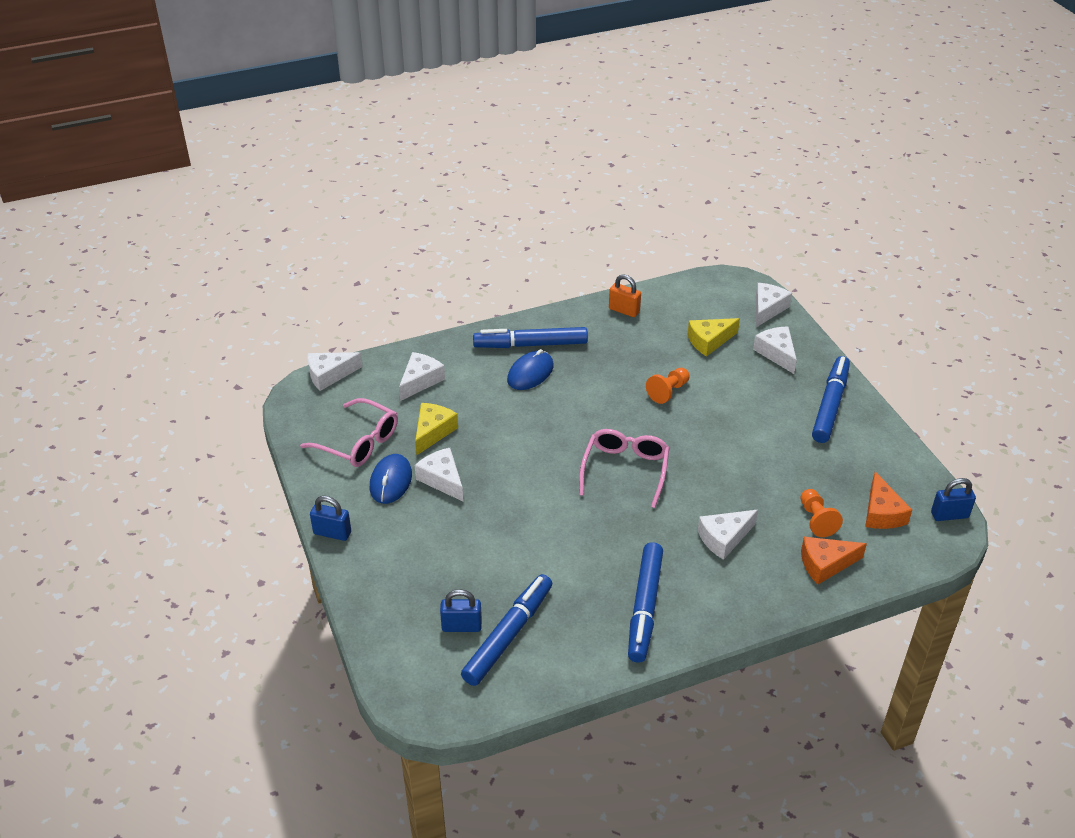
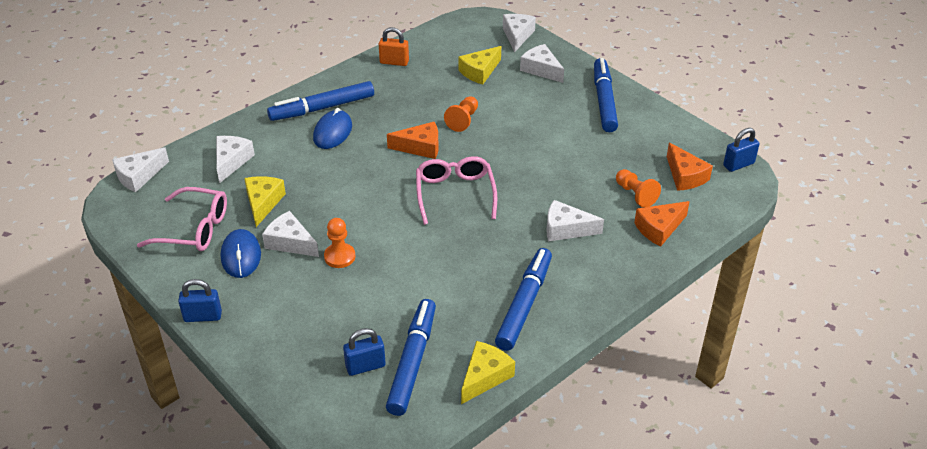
camera: 20 degrees left, 0 degrees up
blue marker [628,542,663,663] -> blue marker turned 150 degrees counterclockwise [495,248,552,351]
white cheese [698,510,758,560] -> white cheese turned 60 degrees clockwise [547,200,604,242]
none -> orange pawn [324,218,356,268]
none -> orange cheese [387,122,439,159]
none -> yellow cheese [461,341,515,404]

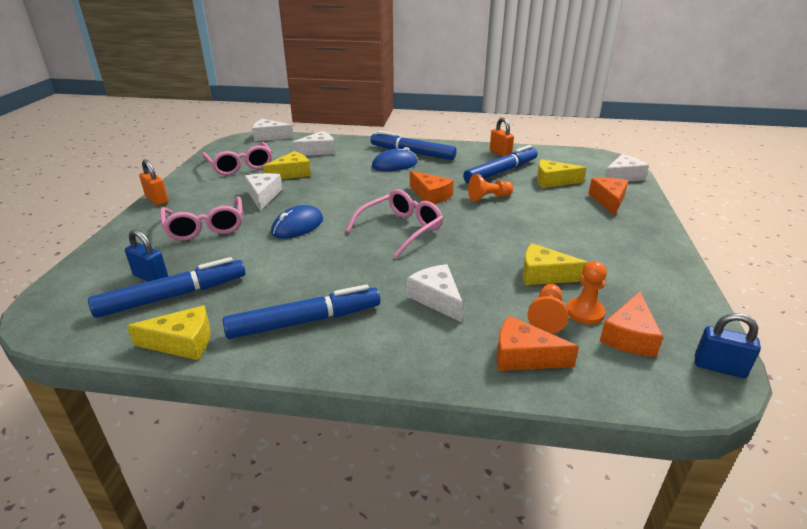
camera: 50 degrees right, 10 degrees down
blue padlock [178,279,222,322] -> orange padlock [139,159,168,206]
blue mouse [221,229,261,278] -> blue mouse moved to [271,205,323,239]
orange pawn [324,218,356,268] -> orange pawn moved to [567,261,607,325]
white cheese [520,44,564,83] -> orange cheese [588,178,628,216]
blue marker [594,58,618,132] -> blue marker moved to [463,145,538,184]
none -> pink glasses [160,196,243,241]
none -> yellow cheese [523,243,589,285]

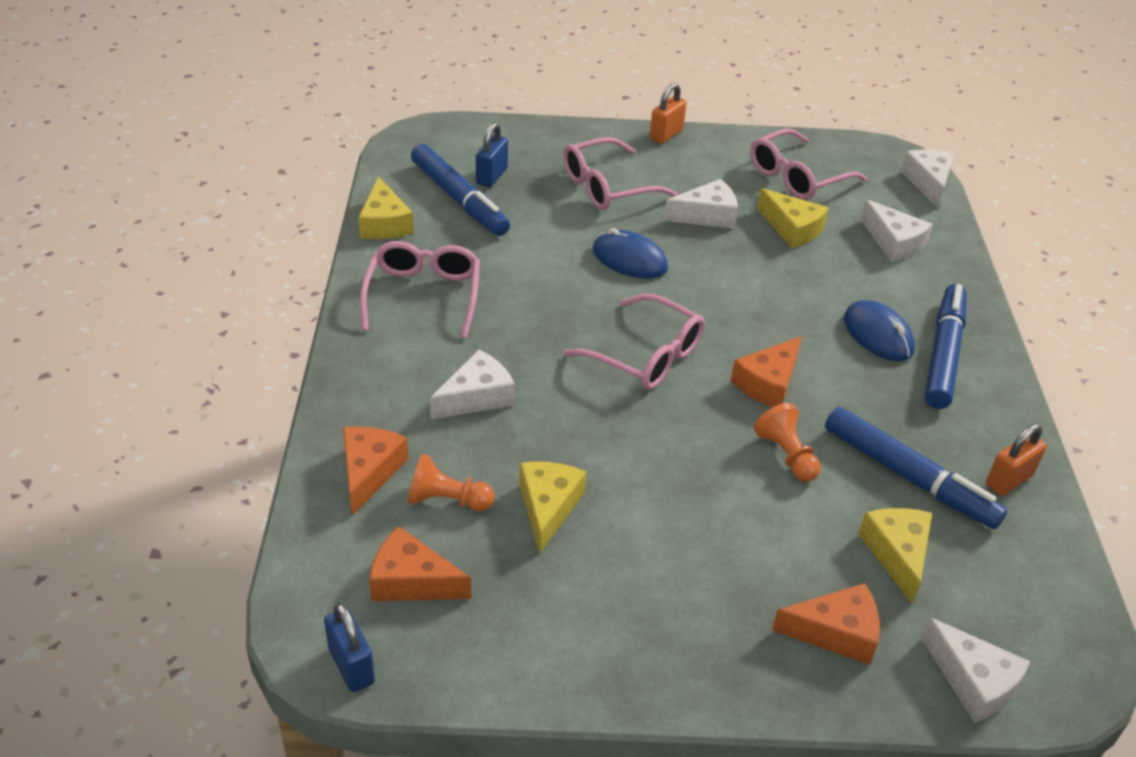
camera: 80 degrees right, 10 degrees up
blue marker [223,284,381,339] -> pink glasses [360,241,480,338]
orange pawn [567,261,607,325] -> none
blue padlock [695,313,761,378] -> blue padlock turned 45 degrees counterclockwise [324,603,375,692]

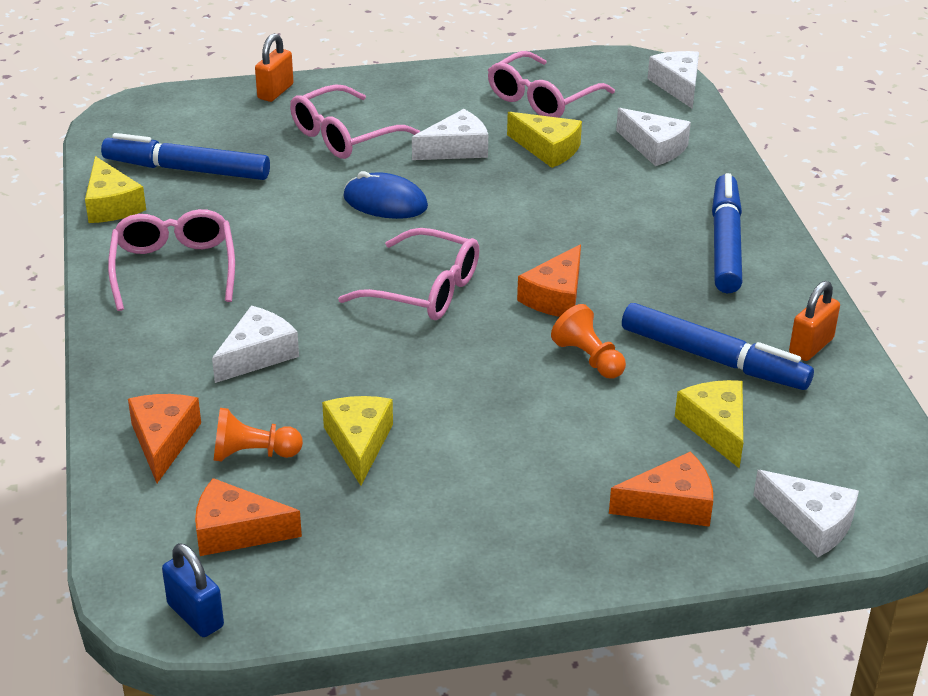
camera: 10 degrees left, 5 degrees down
blue marker [411,144,510,236] -> blue marker turned 150 degrees clockwise [101,133,270,180]
blue padlock [476,122,508,187] -> none
orange padlock [650,83,687,144] -> orange padlock moved to [255,33,294,102]
blue mouse [844,300,915,361] -> none

